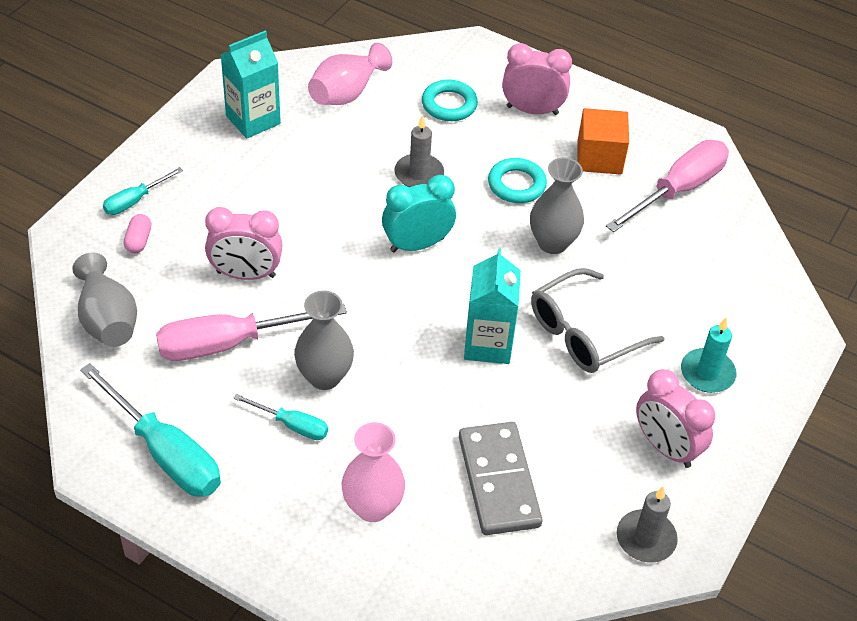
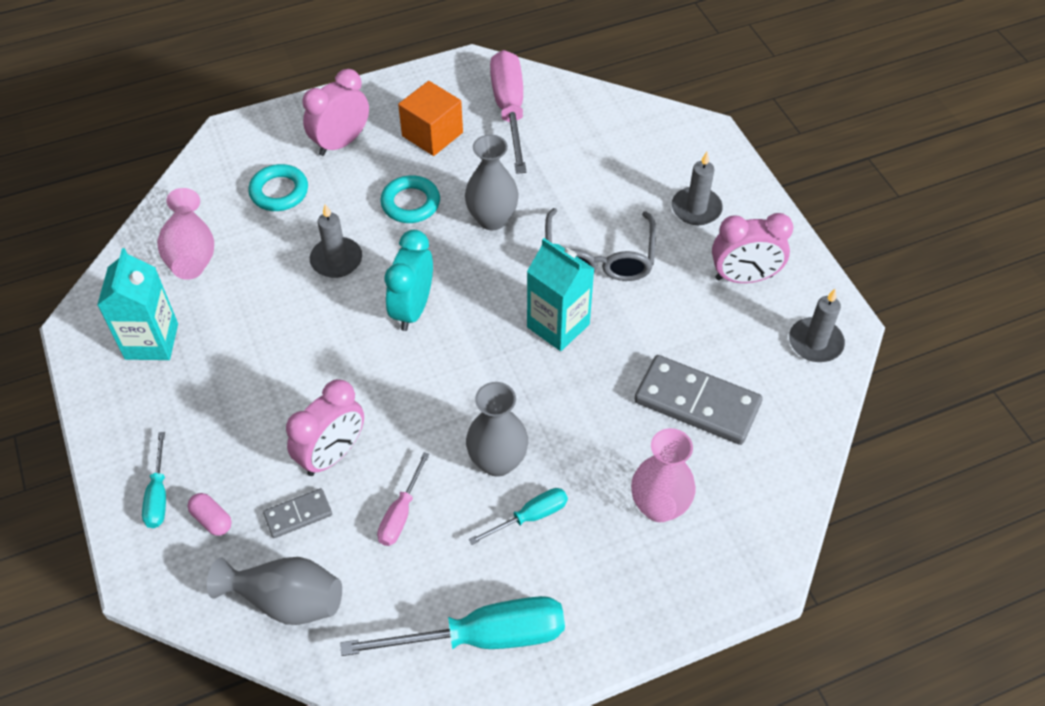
camera: 50 degrees left, 5 degrees up
pink screwdriver [156,304,347,361] -> pink screwdriver [377,452,430,546], size x0.52
turquoise candle [681,318,736,393] -> grey candle [672,152,723,225]
none -> grey domino [263,488,332,538]

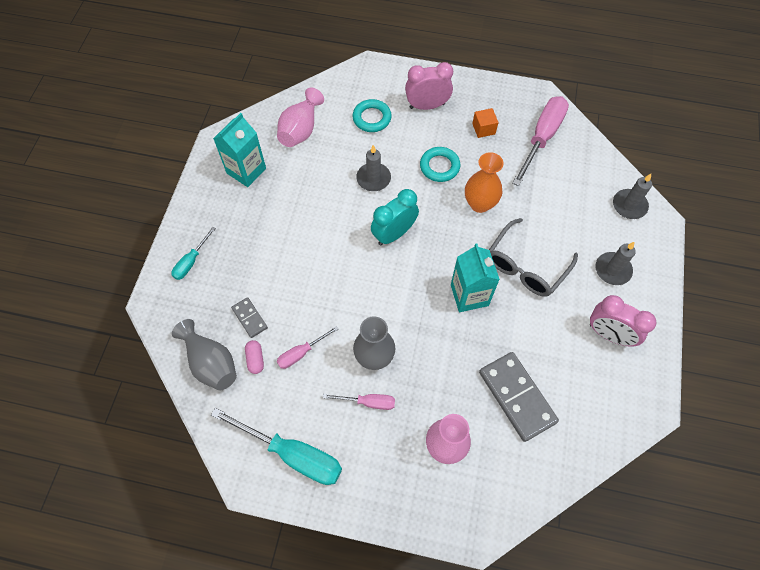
camera: 35 degrees right, 10 degrees up
pink capsule [188,493,232,536] -> pink capsule moved to [245,340,264,374]
grey domino [263,488,332,538] -> grey domino turned 45 degrees clockwise [231,297,268,338]
pink clock [286,379,364,476] -> none
orange cube [398,81,463,156] -> orange cube [472,108,498,138], size x0.61
grey vase [465,134,519,230] -> orange vase [465,152,504,213]
turquoise screwdriver [469,488,568,545] -> pink screwdriver [323,394,395,410]
grey candle [789,289,845,362] -> grey candle moved to [613,174,652,219]

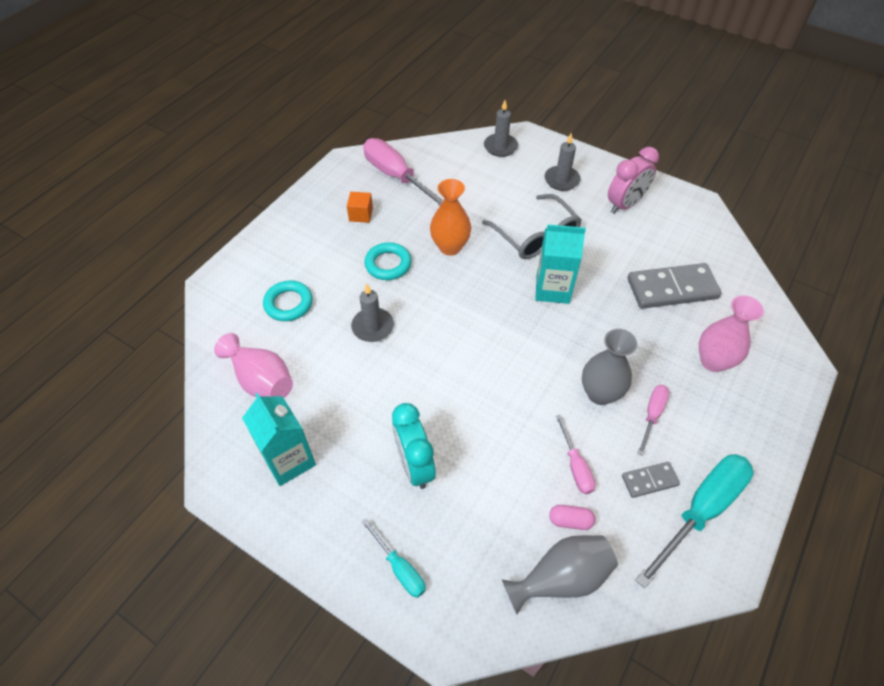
camera: 70 degrees left, 10 degrees down
grey domino [231,297,268,338] -> grey domino moved to [622,462,680,498]
turquoise clock [371,189,419,245] -> turquoise clock moved to [392,403,436,489]
pink clock [405,62,453,110] -> none

